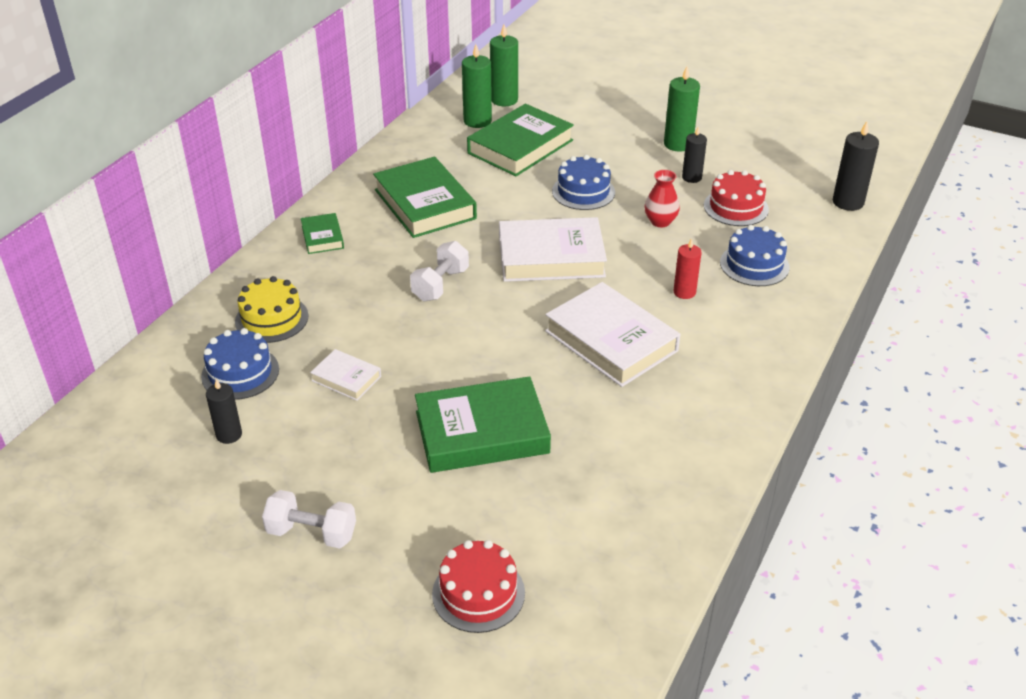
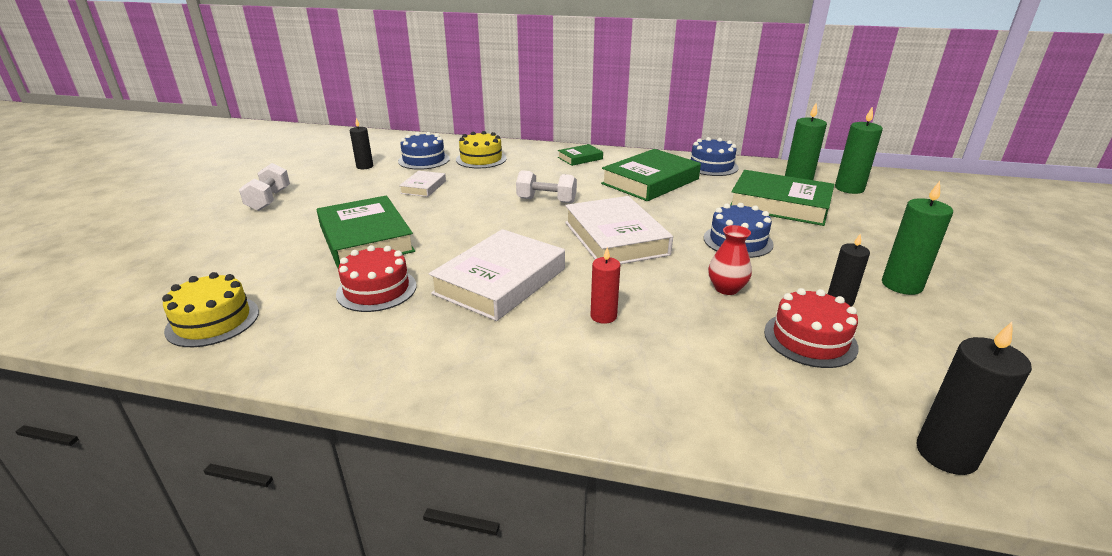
camera: 75 degrees right, 10 degrees down
red cake [432,540,525,633] -> red cake moved to [336,245,417,312]
blue cake [720,225,790,286] -> blue cake moved to [690,137,739,176]
none -> yellow cake [162,272,259,347]

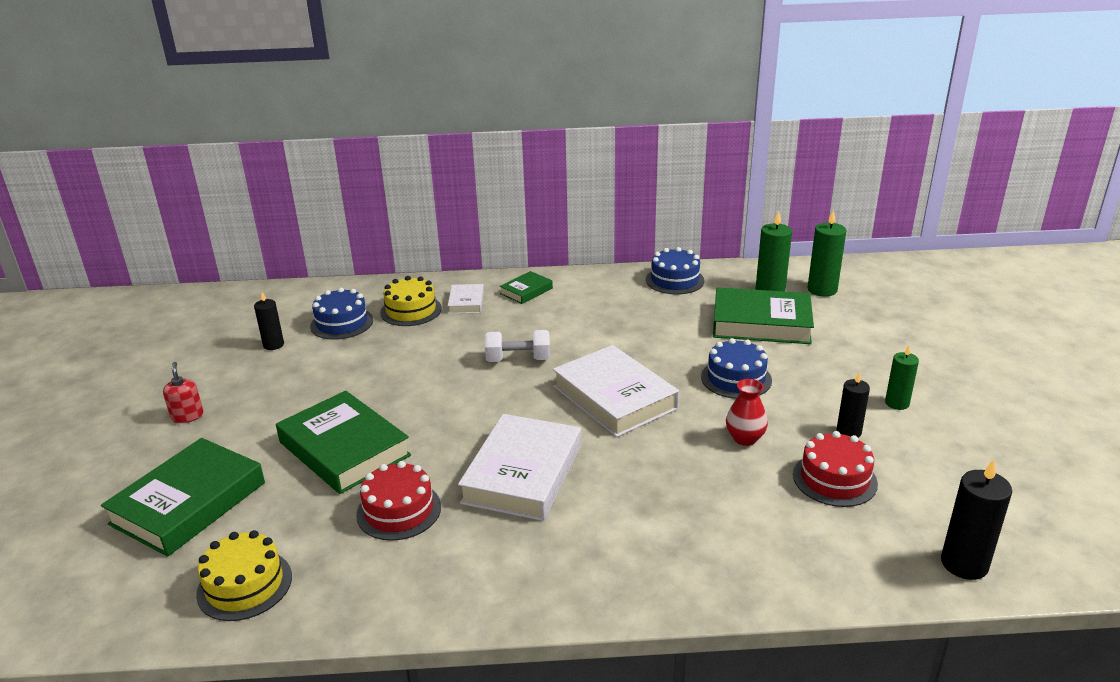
camera: 15 degrees left, 0 degrees up
white dumbbell [239,163,290,211] -> red soap dispenser [163,362,203,423]
white book [399,171,446,197] -> white book moved to [448,284,484,314]
red candle [591,247,620,324] -> none
green book [601,149,701,201] -> green book moved to [101,438,265,557]
green candle [882,181,953,295] -> green candle [885,345,919,410], size x0.65

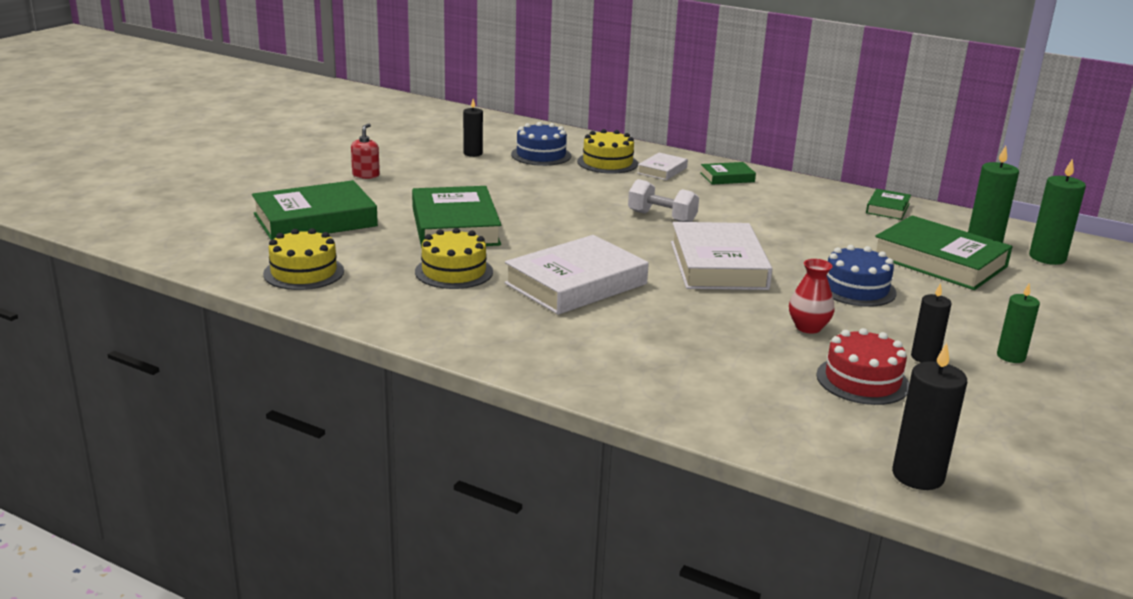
camera: 30 degrees right, 5 degrees down
red cake [356,461,441,541] -> yellow cake [415,228,493,289]
blue cake [646,247,705,294] -> green book [866,189,911,220]

